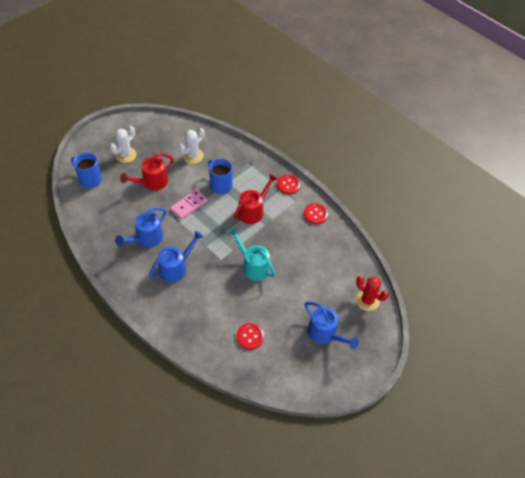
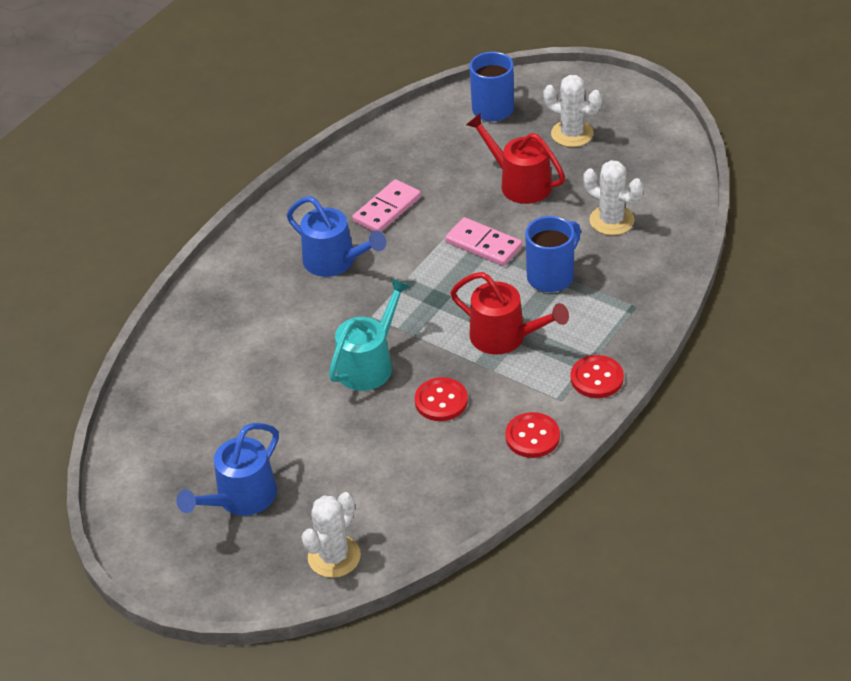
camera: 85 degrees right, 10 degrees down
blue watering can [115,207,167,247] -> pink domino [352,179,421,232]
red button [237,323,264,350] -> red button moved to [415,377,468,421]
red cactus [356,276,389,311] -> white cactus [302,492,361,578]

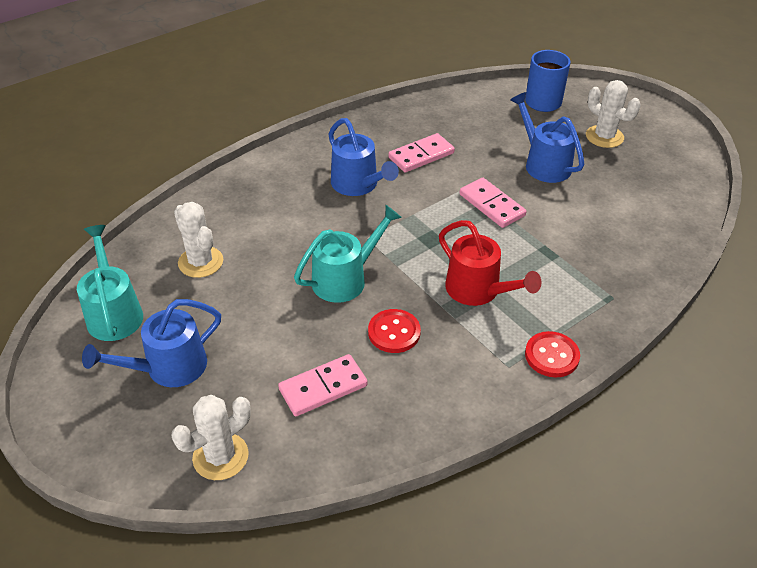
camera: 15 degrees right, 0 degrees up
red watering can [466,113,565,204] -> blue watering can [510,92,584,183]
red button [505,412,560,458] -> none
blue mug [525,216,581,292] -> none
white cactus [583,160,643,235] -> white cactus moved to [174,202,223,278]
none -> turquoise watering can [77,225,143,341]
none -> pink domino [278,354,367,416]

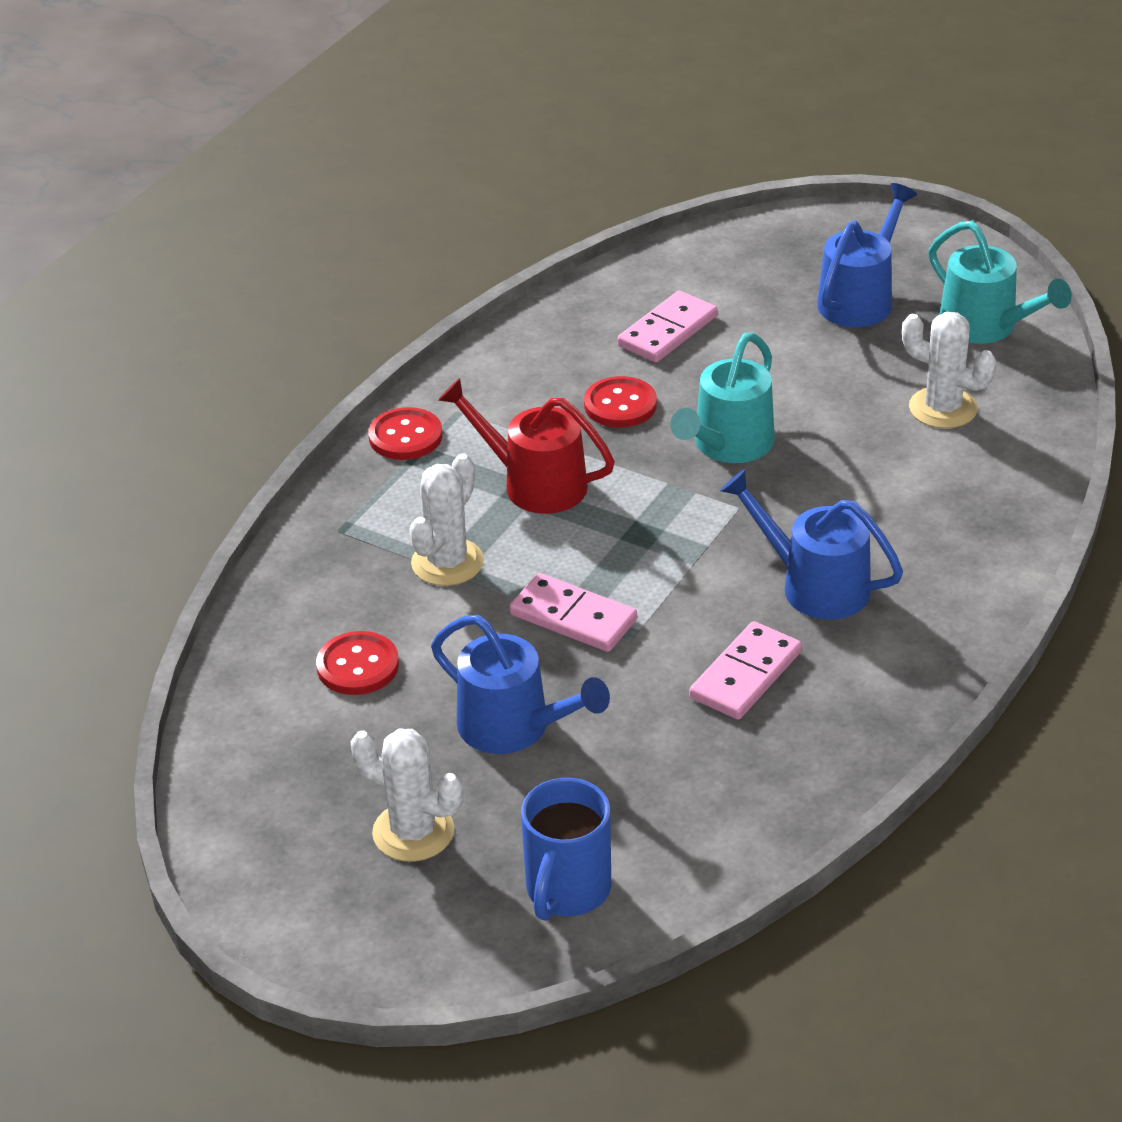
camera: 160 degrees right, 5 degrees down
white cactus [171,395,251,480] -> white cactus moved to [410,453,484,586]
none -> red button [316,631,399,695]

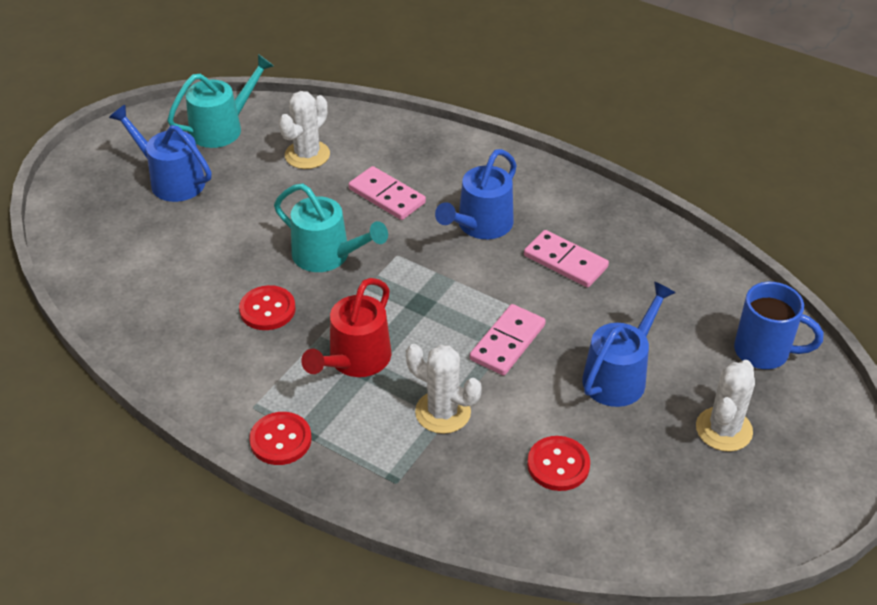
camera: 90 degrees left, 5 degrees up
pink domino [618,291,717,362] -> pink domino moved to [349,166,426,220]

